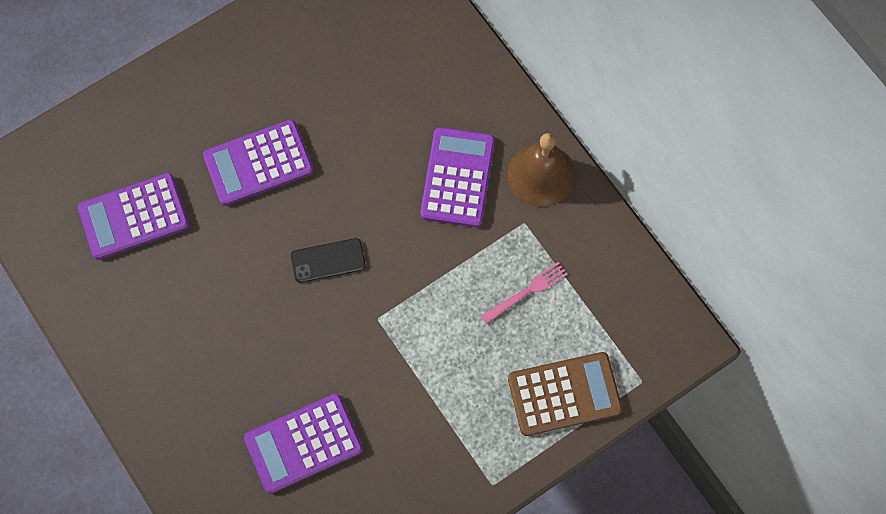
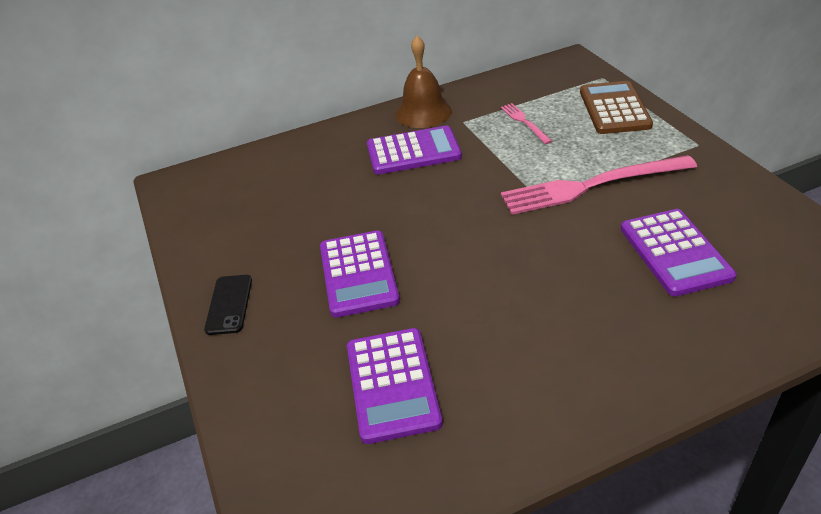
camera: 75 degrees left, 30 degrees down
black phone [291,238,366,283] -> black phone moved to [204,275,252,335]
purple calculator [420,127,495,227] -> purple calculator turned 150 degrees clockwise [367,126,462,174]
none -> pink fork [501,155,697,215]

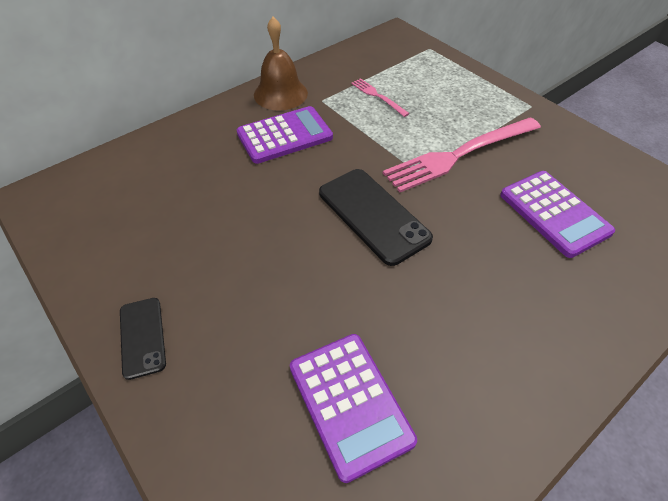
camera: 20 degrees left, 10 degrees up
purple calculator [320,230,400,318] -> none
brown calculator [580,81,653,134] -> none
none -> black phone [319,169,433,266]

